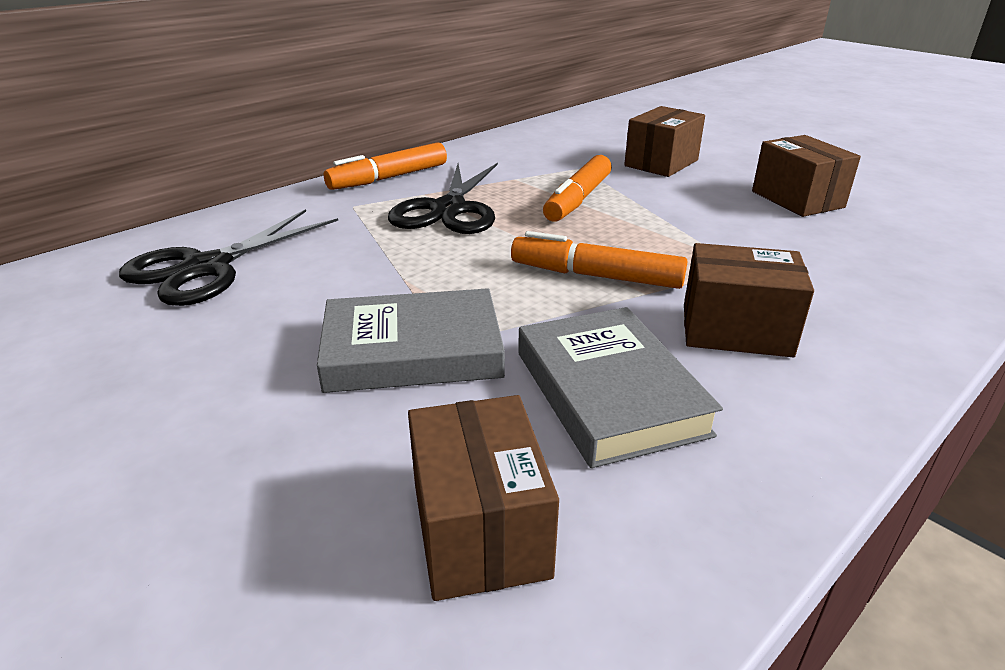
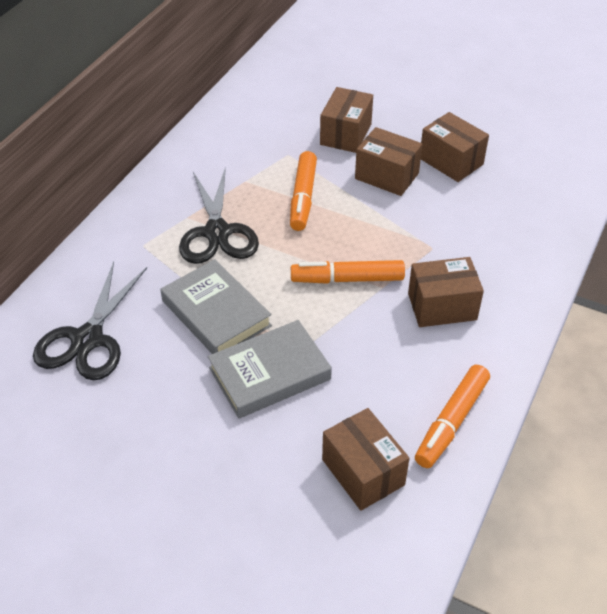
camera: 20 degrees left, 15 degrees up
orange marker [324,142,447,190] -> orange marker moved to [415,365,490,468]
grey book [518,307,723,468] -> grey book moved to [160,259,272,354]
none -> brown box [355,127,423,196]

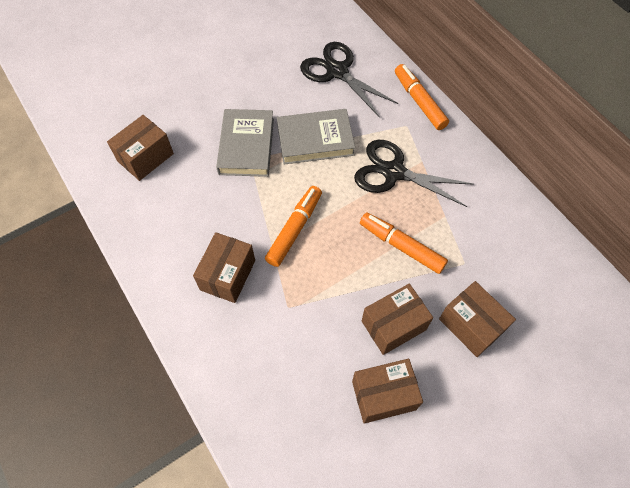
camera: 120 degrees right, 15 degrees up
brown box [322,408,409,511] -> brown box turned 45 degrees counterclockwise [107,115,174,181]
orange marker [415,365,490,468] -> orange marker moved to [395,64,449,130]

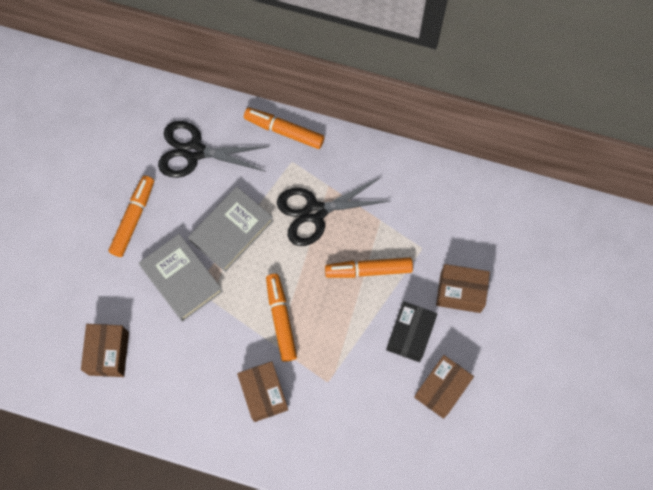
camera: 40 degrees left, 10 degrees up
brown box [362,284,433,355] -> black box [386,301,437,362]
none -> orange marker [109,175,154,257]

